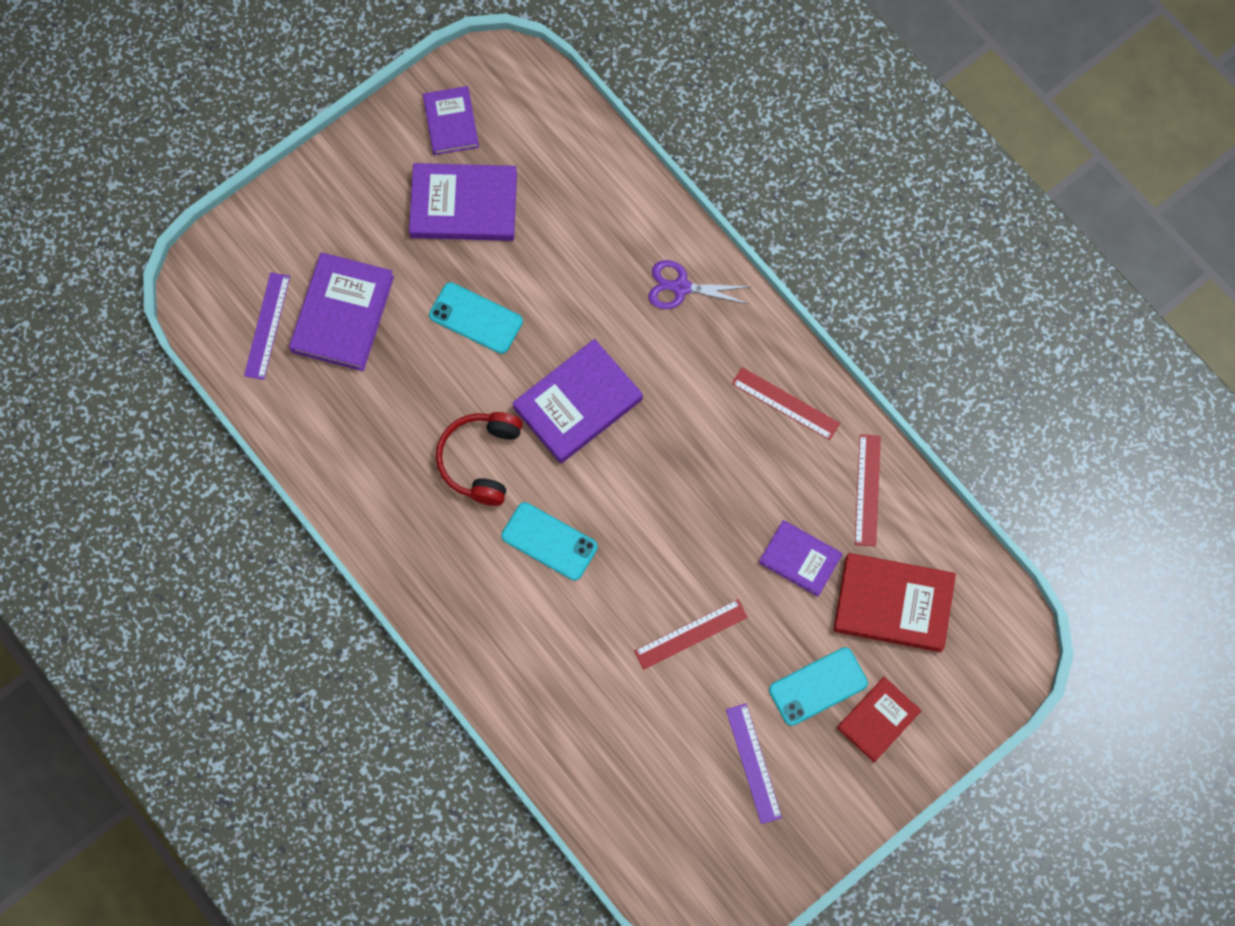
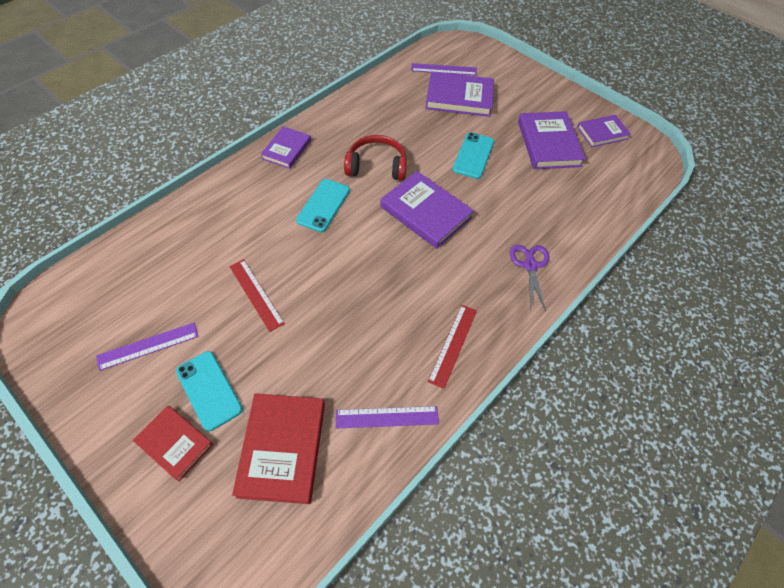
camera: 80 degrees right, 15 degrees down
purple book [759,520,843,597] -> purple book moved to [261,126,311,169]
red ruler [855,434,881,547] -> purple ruler [336,406,439,429]

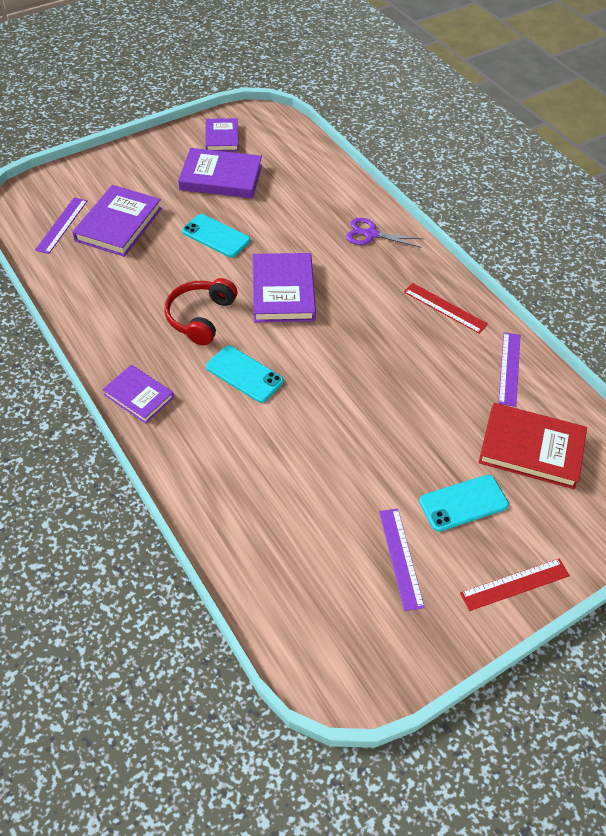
camera: 75 degrees left, 5 degrees down
red book [133,406,213,482] -> none
red ruler [229,259,285,332] -> red ruler moved to [460,558,570,611]
purple book [380,171,474,249] -> purple book turned 60 degrees counterclockwise [253,253,316,323]

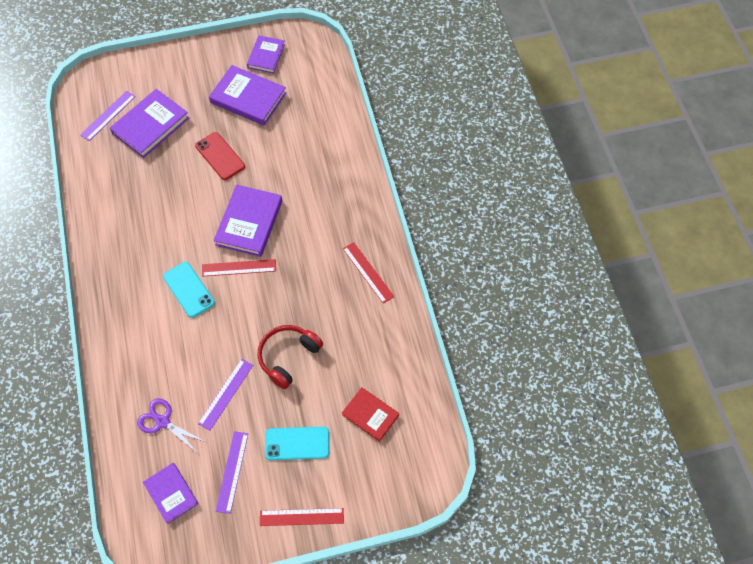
camera: 20 degrees right, 10 degrees up
purple book [102,365,174,424] -> purple book moved to [143,463,198,524]
red headphones [164,278,237,346] -> red headphones moved to [257,325,323,389]
turquoise phone [182,214,250,258] -> red phone [195,132,245,180]
purple scissors [346,218,424,248] -> purple scissors moved to [137,398,205,451]
red book [479,403,587,489] -> red book [342,387,399,442], size x0.63
purple ruler [498,332,520,407] -> purple ruler moved to [198,359,253,431]
none -> red ruler [202,259,276,277]

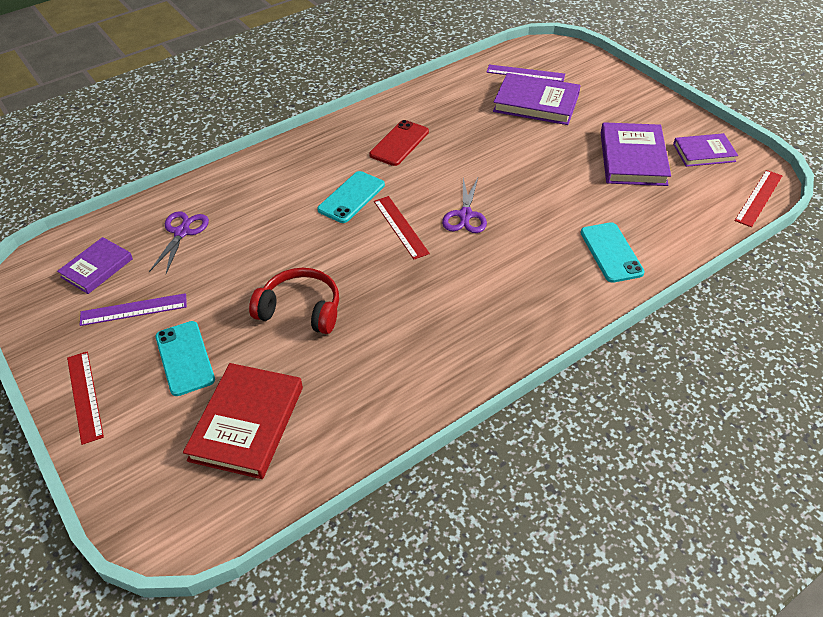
camera: 70 degrees right, 15 degrees down
red phone [195,132,245,180] -> red phone moved to [369,120,429,166]
purple ruler [198,359,253,431] -> none
purple book [214,185,283,257] -> purple scissors [442,178,487,233]
red book [342,387,399,442] -> red book [183,363,303,479], size x1.59
red ruler [343,242,394,304] -> red ruler moved to [735,170,782,227]
none -> turquoise phone [581,222,645,283]

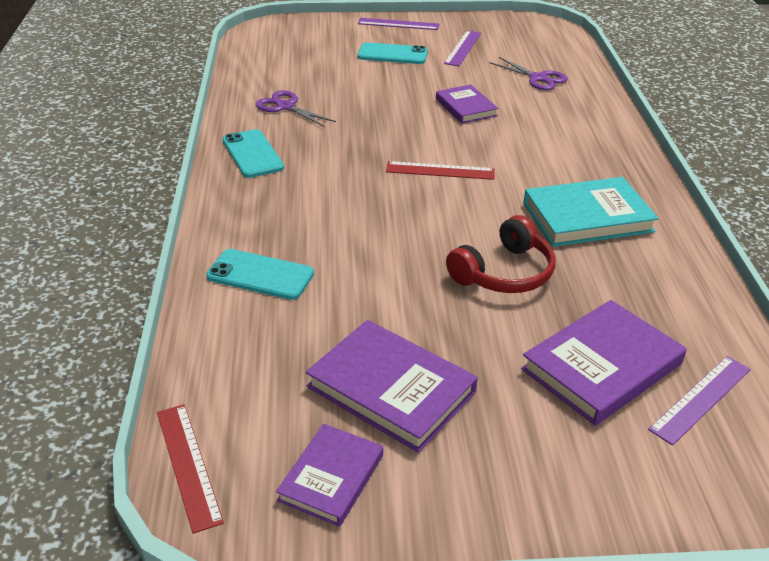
camera: 120 degrees right, 10 degrees down
purple book [57,237,133,294] -> purple book moved to [436,85,498,124]
red ruler [67,351,104,445] -> purple ruler [358,18,439,30]
red book [183,363,303,479] -> none
red headphones [249,268,339,334] -> red headphones moved to [446,215,555,293]
turquoise phone [317,171,385,223] -> turquoise phone moved to [222,129,284,178]
red phone [369,120,429,166] -> turquoise book [523,177,659,247]
purple scissors [442,178,487,233] -> purple scissors moved to [256,90,336,127]

